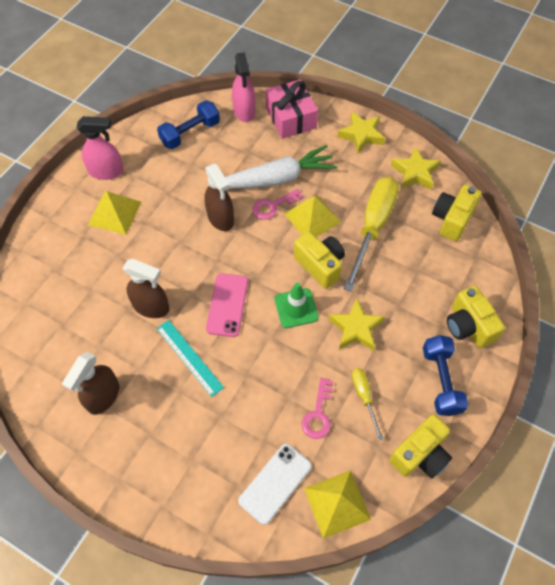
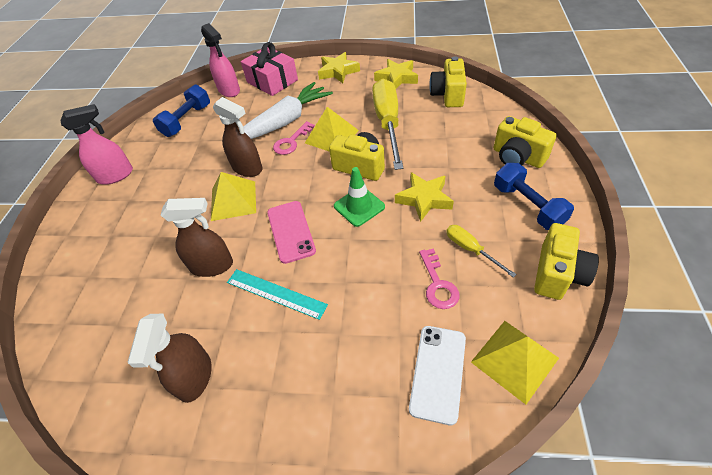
camera: 20 degrees left, 10 degrees down
yellow pyramid [88,191,141,234] -> yellow pyramid moved to [211,172,256,221]

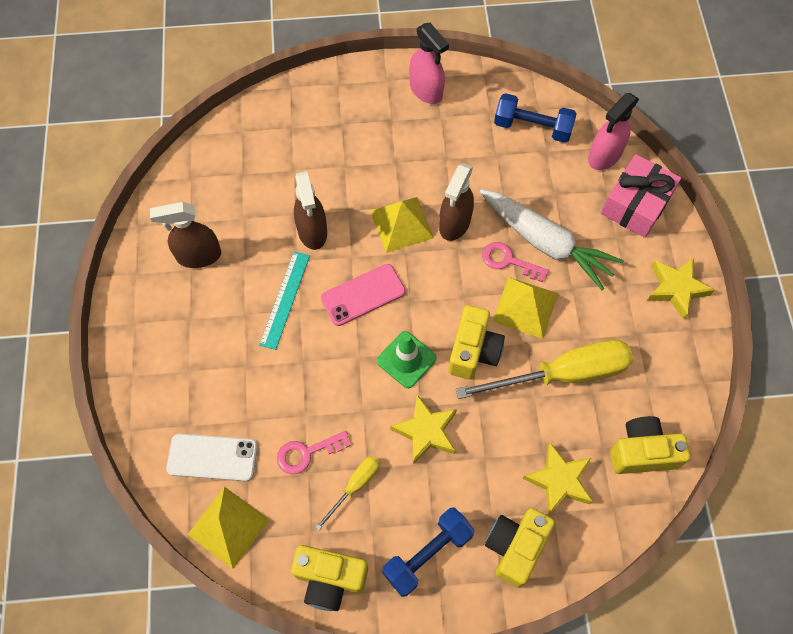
camera: 75 degrees right, 15 degrees up
yellow star [374,59,418,89] -> yellow star moved to [522,443,593,515]

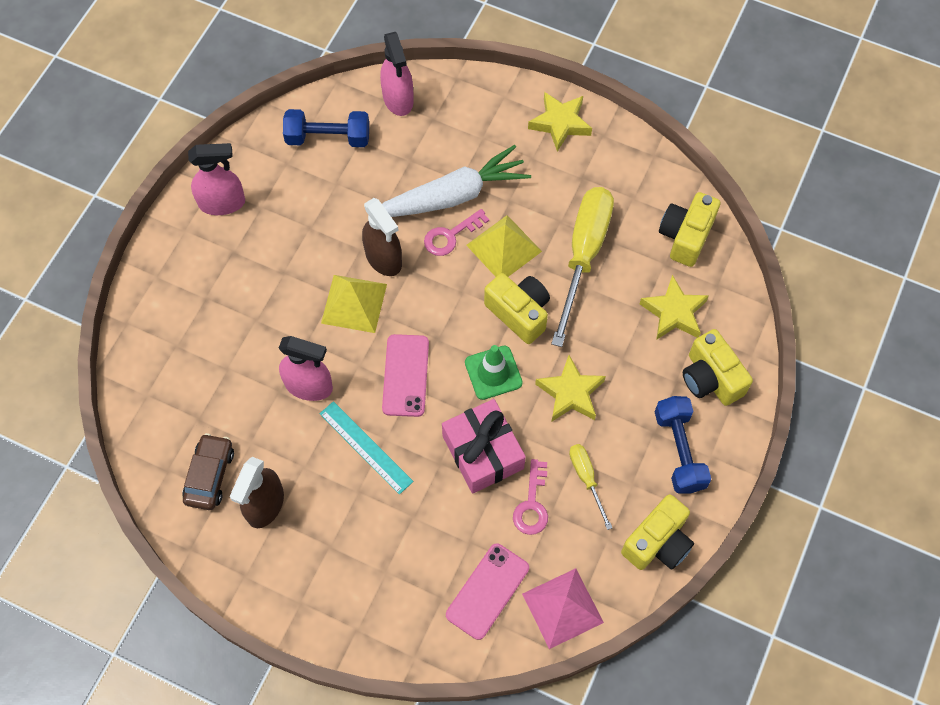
camera: 60 degrees left, 0 degrees up
white phone [166,434,258,481] -> pink phone [446,544,529,640]
yellow pyramid [187,486,270,569] -> pink pyramid [522,568,604,649]
brown spray bottle [294,171,327,250] -> pink spray bottle [279,336,333,401]
blue dumbbell [494,93,577,143] -> blue dumbbell turned 45 degrees clockwise [283,109,369,147]
pink gift [601,154,681,238] -> pink gift moved to [442,399,526,493]
none -> brown car [182,433,234,510]

